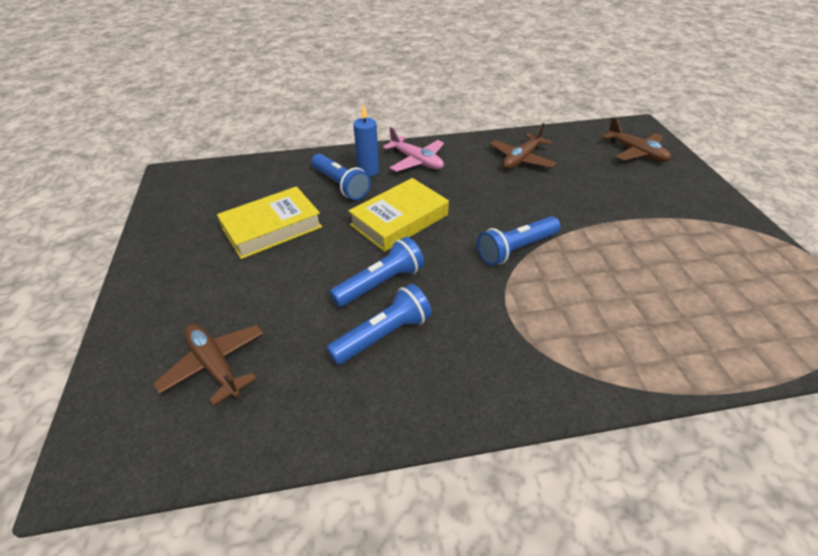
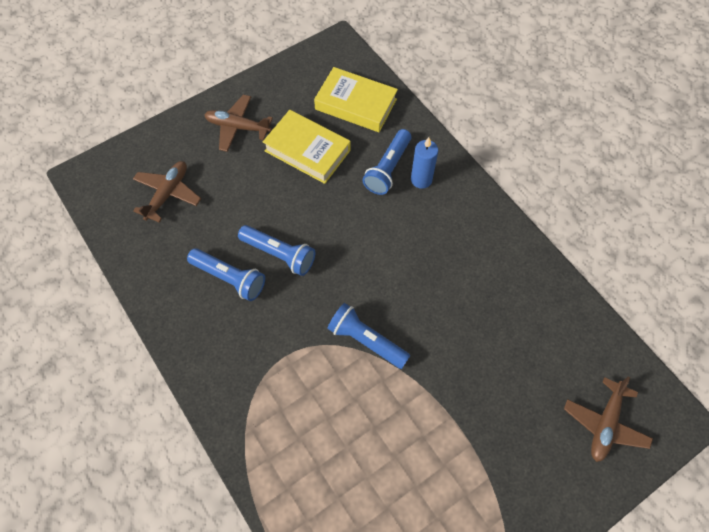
camera: 65 degrees right, 20 degrees up
yellow book [348,178,449,252] -> yellow book moved to [314,67,398,132]
pink plane [383,127,444,172] -> none
brown plane [490,123,557,169] -> brown plane moved to [204,95,273,152]

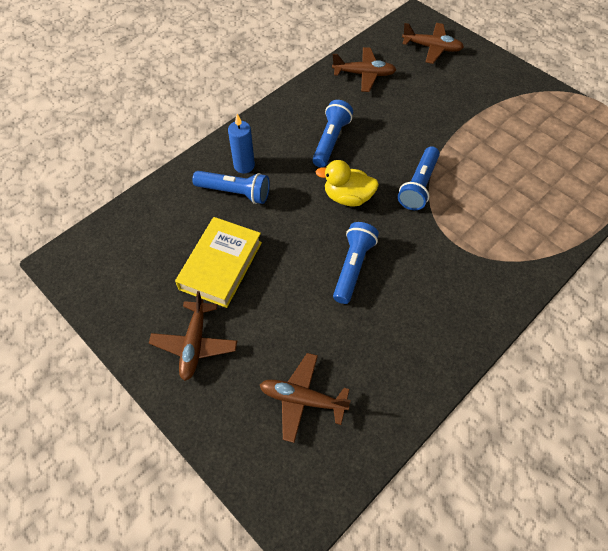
camera: 100 degrees left, 5 degrees down
blue flashlight [187,248,265,301] -> blue flashlight moved to [312,100,353,167]
yellow book [314,67,398,132] -> none
none -> yellow duck [315,160,379,207]
none -> brown plane [332,47,396,92]

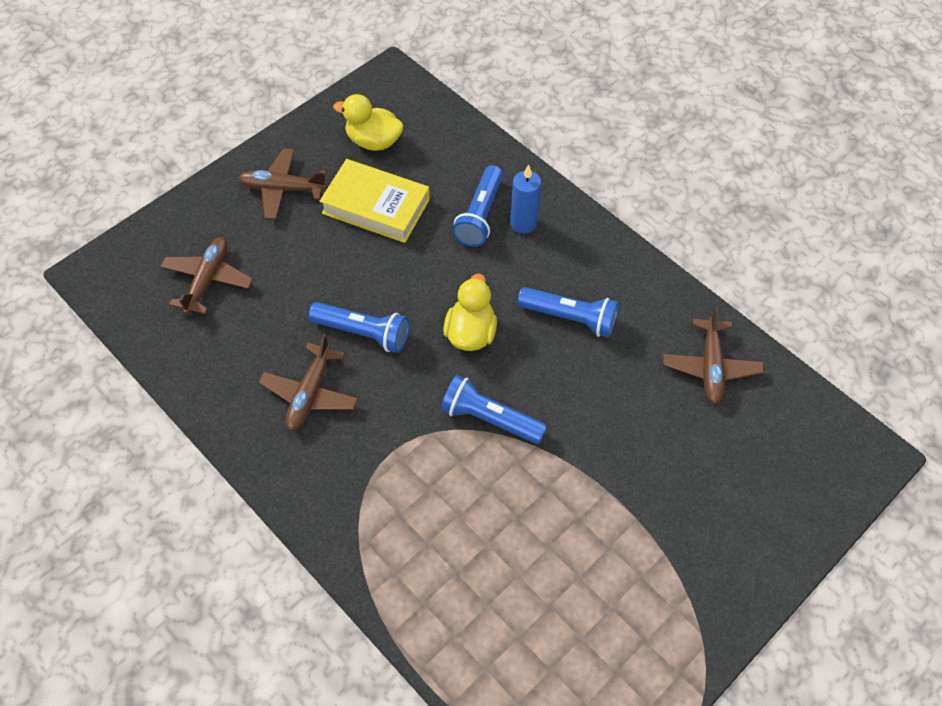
camera: 90 degrees right, 0 degrees up
brown plane [402,23,464,64] -> brown plane moved to [259,333,358,431]
none -> yellow duck [333,94,404,151]

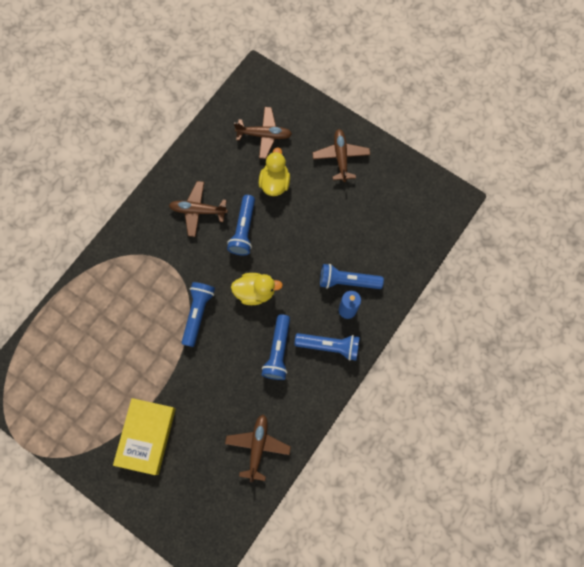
camera: 80 degrees right, 15 degrees up
yellow book [319,159,430,243] -> yellow book moved to [113,398,176,475]
yellow duck [333,94,404,151] -> yellow duck moved to [259,148,290,196]
brown plane [663,306,764,404] -> brown plane turned 105 degrees clockwise [225,415,291,482]
none -> blue flashlight [295,333,360,361]

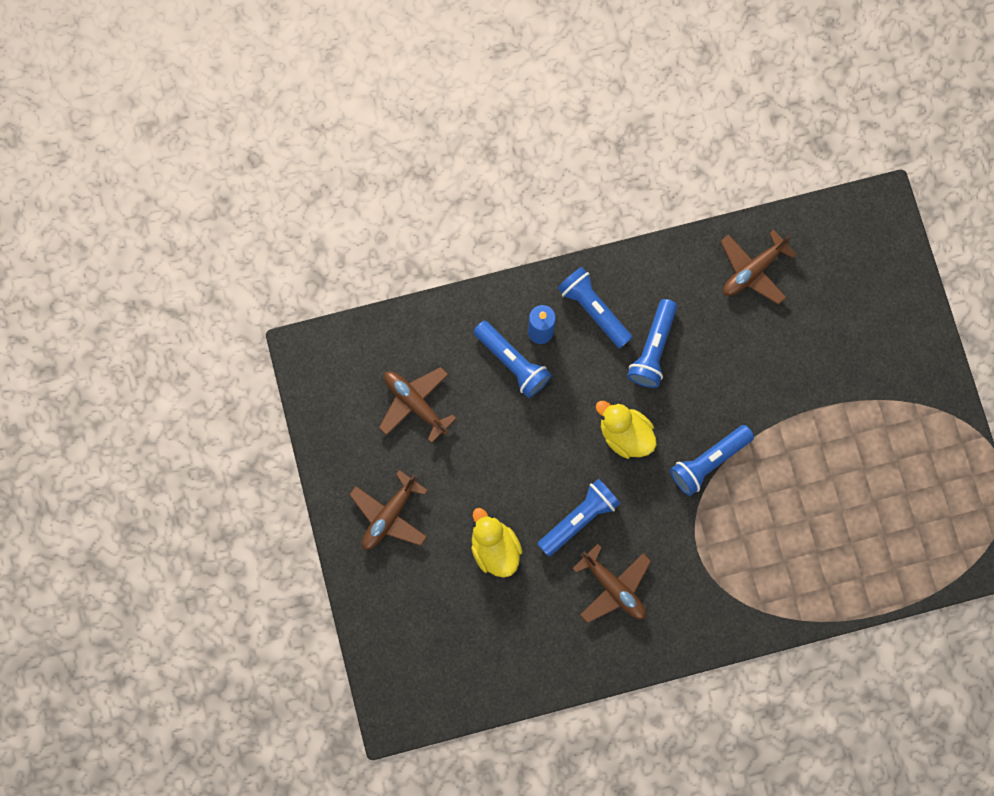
camera: 140 degrees left, 5 degrees up
yellow book [113,398,176,475] -> none
brown plane [234,107,292,159] -> brown plane moved to [379,367,457,443]
yellow duck [259,148,290,196] -> yellow duck turned 105 degrees clockwise [471,508,522,578]
blue flashlight [262,314,290,380] -> blue flashlight turned 150 degrees clockwise [627,299,677,388]

